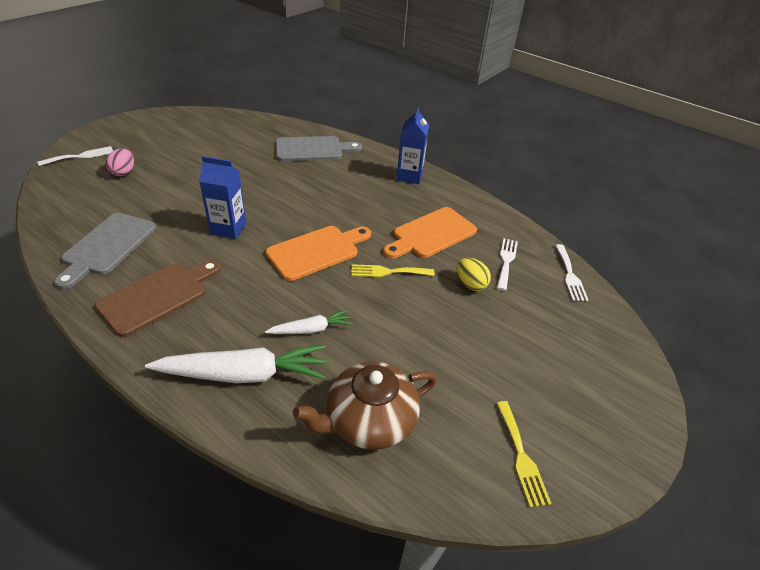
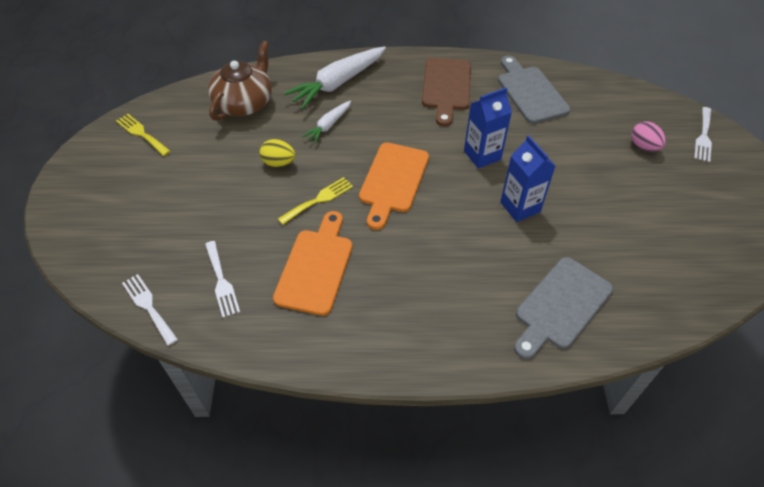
camera: 145 degrees right, 10 degrees up
blue carton [397,107,429,184] -> blue carton moved to [500,135,555,222]
yellow egg [457,258,491,291] -> yellow egg moved to [260,139,296,167]

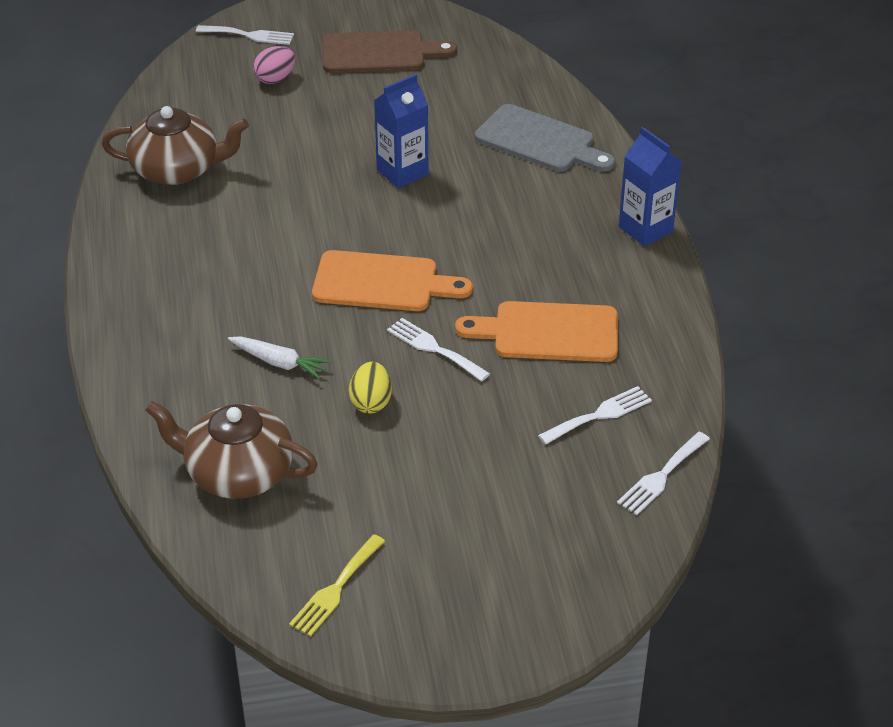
camera: 100 degrees left, 10 degrees down
yellow fork [278,177,353,225] -> white fork [387,318,490,381]
white carrot [284,46,386,109] -> none
brown cutting board [422,58,471,126] -> brown cutting board moved to [323,30,457,73]
blue carton [464,88,512,169] -> blue carton moved to [619,127,681,246]
grey cutting board [498,56,570,124] -> brown teapot [102,106,249,185]

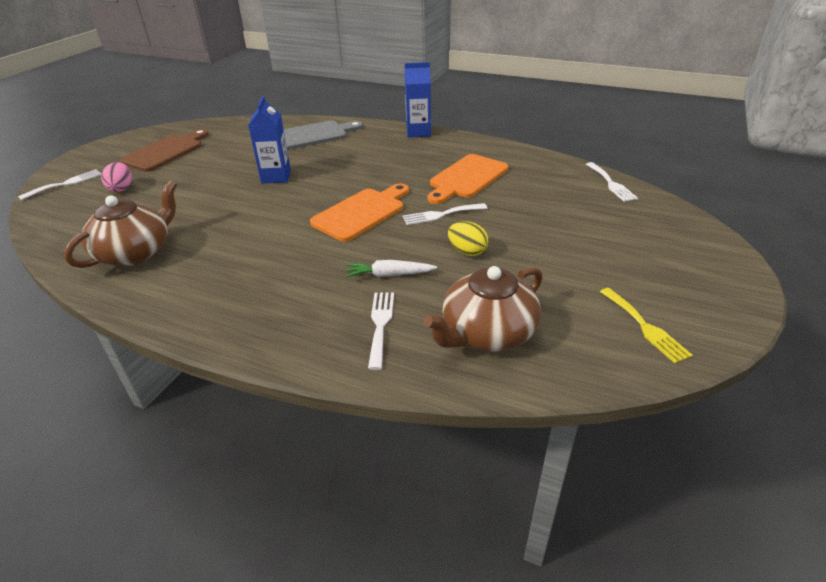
camera: 55 degrees left, 5 degrees down
white carrot [228,336,331,379] -> white carrot turned 150 degrees counterclockwise [346,260,437,278]
white fork [538,386,652,445] -> white fork moved to [368,293,394,370]

